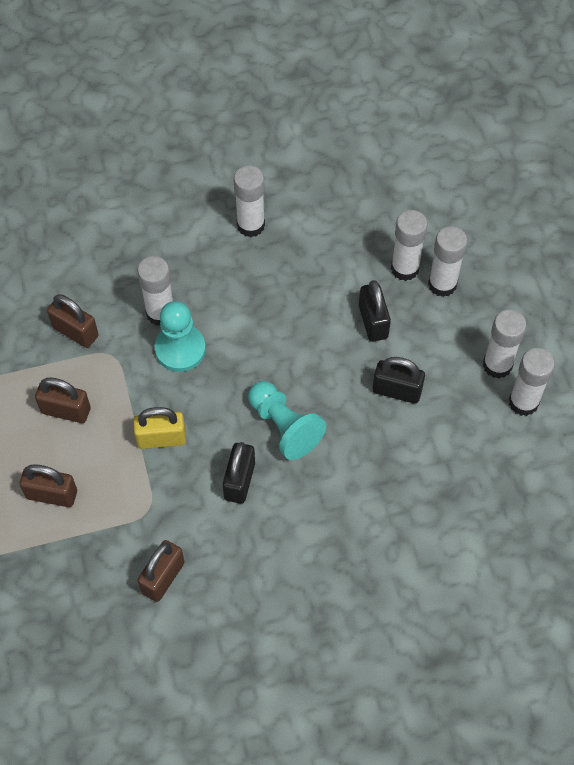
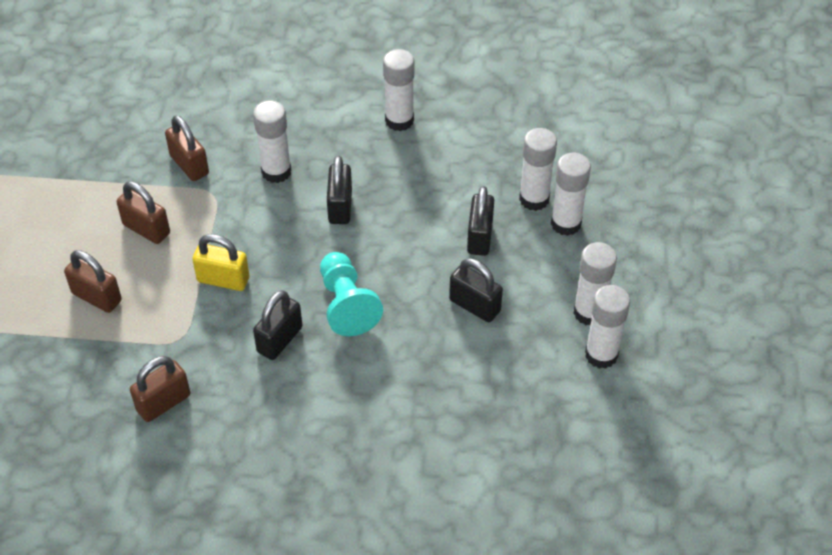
camera: 20 degrees right, 10 degrees down
turquoise pawn [155,301,206,372] -> none
none -> black padlock [327,156,352,224]

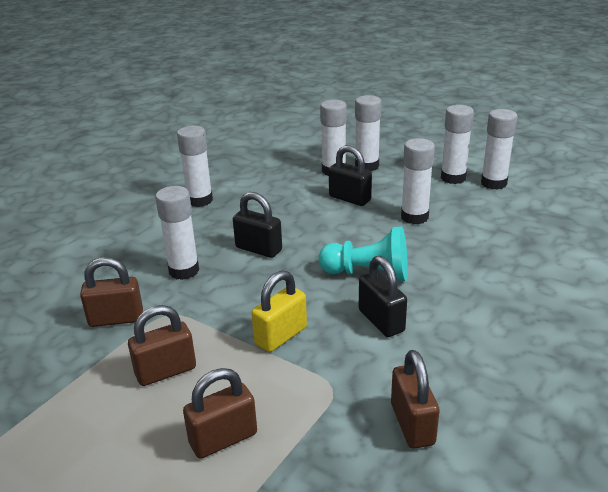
camera: 60 degrees left, 20 degrees down
black padlock [449,258,503,322] -> white glue stick [401,138,435,224]

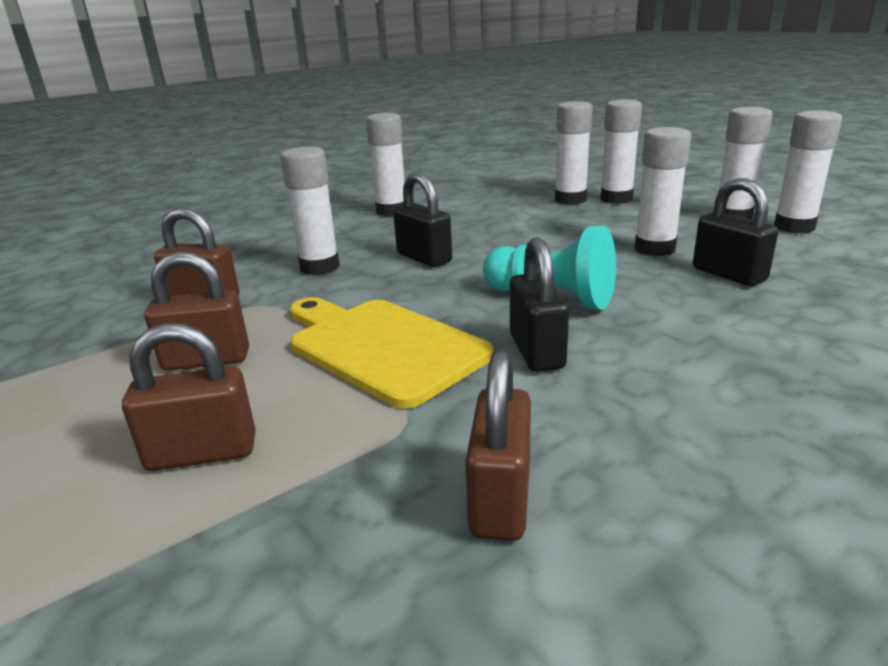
camera: 20 degrees right, 5 degrees down
yellow padlock [251,271,307,352] -> yellow cutting board [290,297,494,409]
black padlock [329,145,372,206] -> black padlock moved to [693,178,778,286]

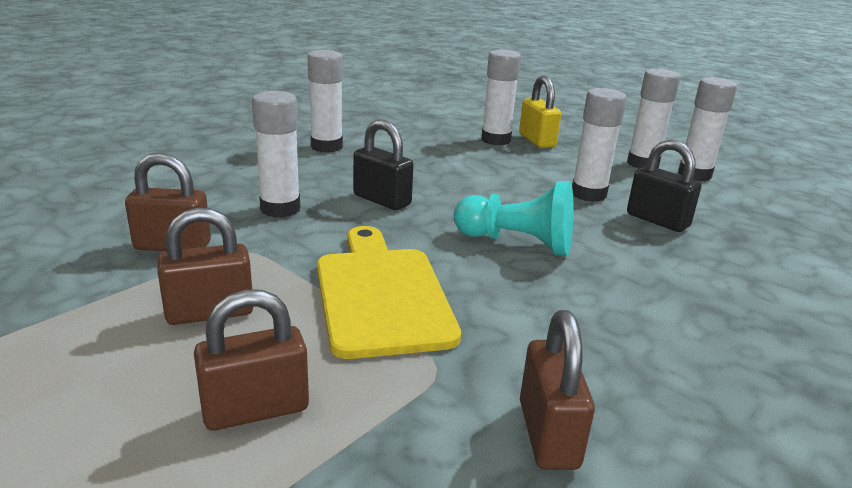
camera: 15 degrees left, 0 degrees up
yellow cutting board [290,297,494,409] -> yellow cutting board turned 45 degrees clockwise [317,226,461,359]
black padlock [510,237,569,372] -> none
white glue stick [600,100,642,204] -> yellow padlock [519,76,561,148]

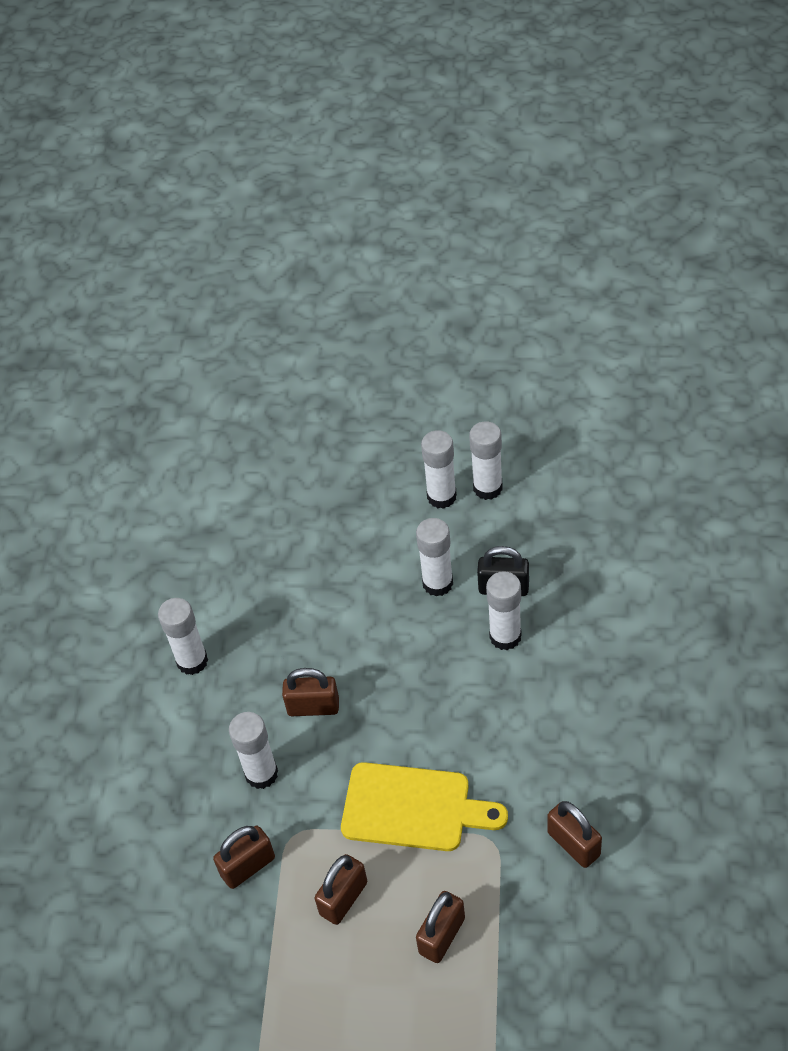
camera: 30 degrees left, 25 degrees up
yellow cutting board [317,226,461,359] -> yellow cutting board turned 150 degrees clockwise [341,762,508,851]
black padlock [353,119,414,210] -> brown padlock [282,668,339,716]
turquoise pawn [454,181,573,255] -> none
white glue stick [481,50,521,146] -> white glue stick moved to [486,571,521,650]
yellow padlock [519,76,561,148] -> none

